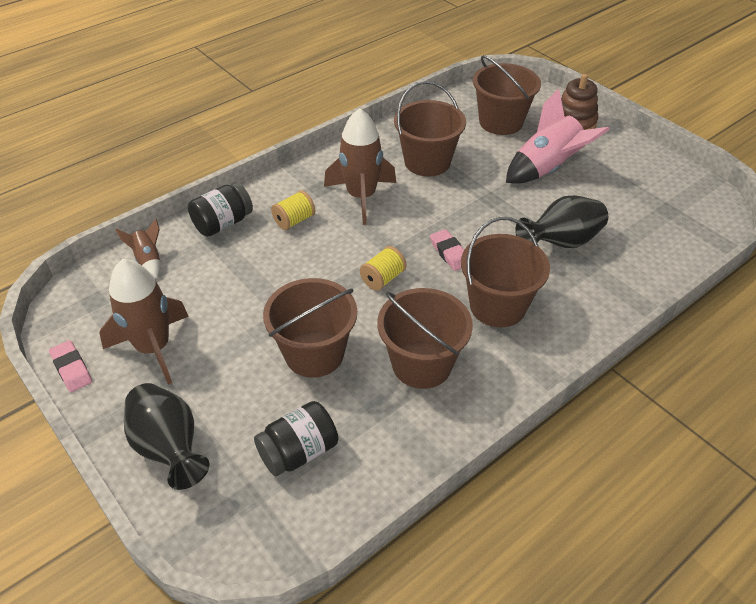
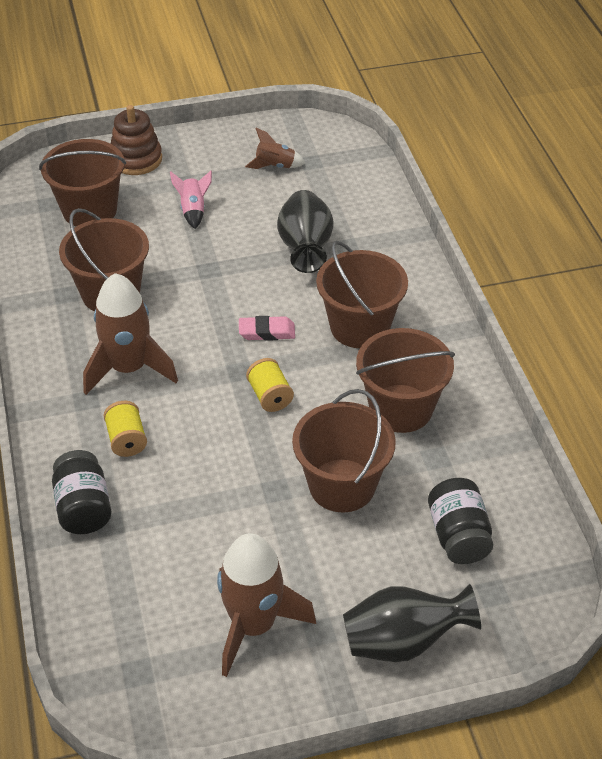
camera: 65 degrees left, 0 degrees up
pink eraser [49,340,92,392] -> none
brown rocket [116,219,160,278] -> brown rocket moved to [245,128,305,169]
pink rocket [506,88,610,184] -> pink rocket [170,171,212,229], size x0.51

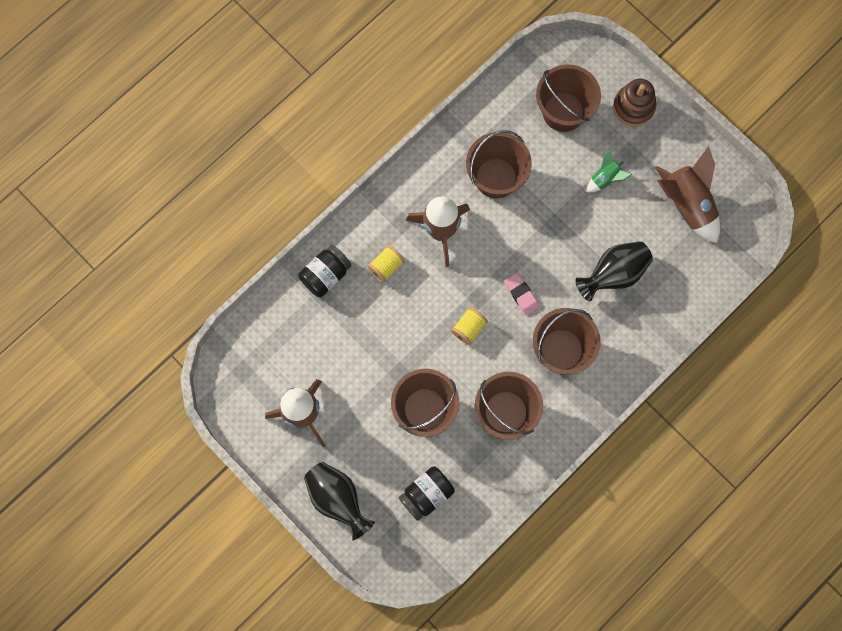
camera: 60 degrees right, 30 degrees up
pink rocket [170,171,212,229] -> green rocket [587,149,632,192]
brown rocket [245,128,305,169] -> brown rocket [655,146,720,243], size x1.97

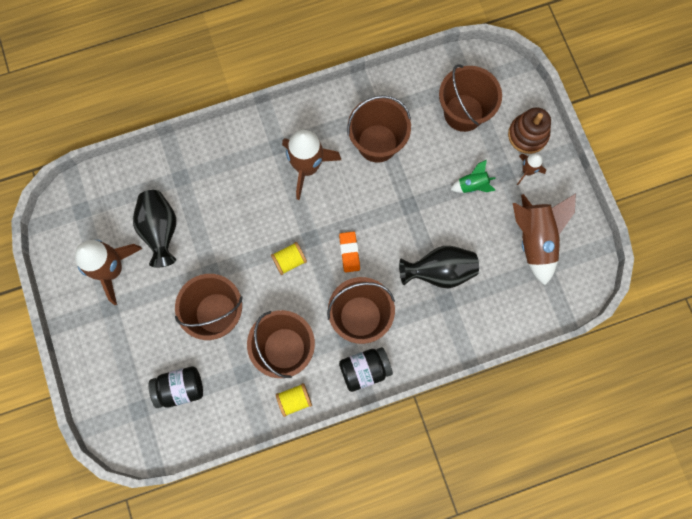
camera: 25 degrees right, 0 degrees up
black jar [298,245,352,298] -> black jar moved to [339,347,393,392]
black vase [304,462,375,541] -> black vase moved to [133,190,176,268]
yellow spool [368,245,405,282] -> yellow spool moved to [276,383,312,417]
pink eraser [504,273,539,315] -> orange eraser [339,231,360,273]
none -> brown rocket [517,153,546,185]

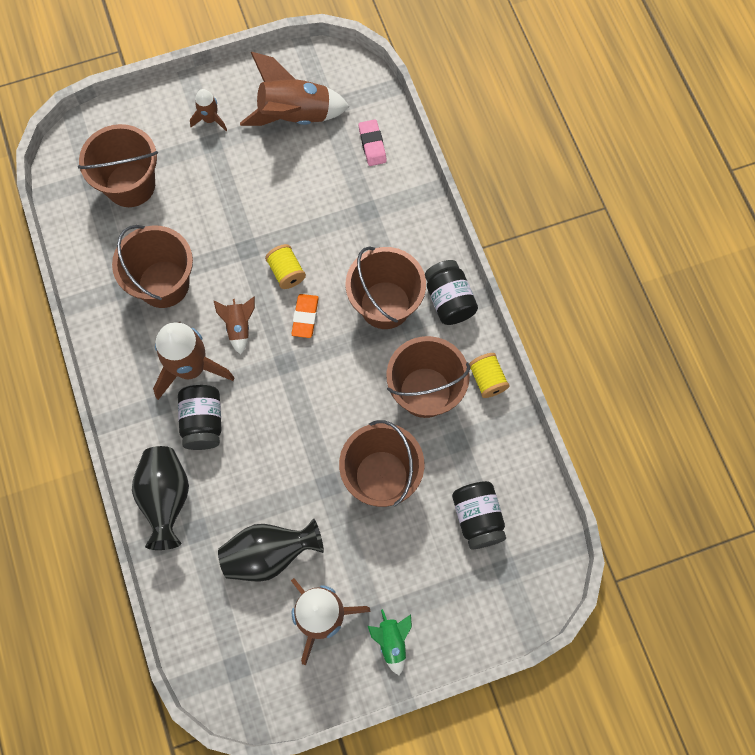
camera: 90 degrees left, 5 degrees down
yellow spool [271,242,307,275] -> yellow spool moved to [265,244,306,289]
orange eraser [339,231,360,273] -> orange eraser turned 75 degrees counterclockwise [292,294,319,338]
black vase [399,246,479,288] -> black vase moved to [132,446,189,550]
green rocket [450,160,496,193] -> green rocket moved to [368,609,412,675]
brown stacking toy [508,107,551,154] -> none
none -> black jar [178,385,222,450]
none -> brown rocket [214,296,255,355]
none -> pink eraser [359,119,387,166]

